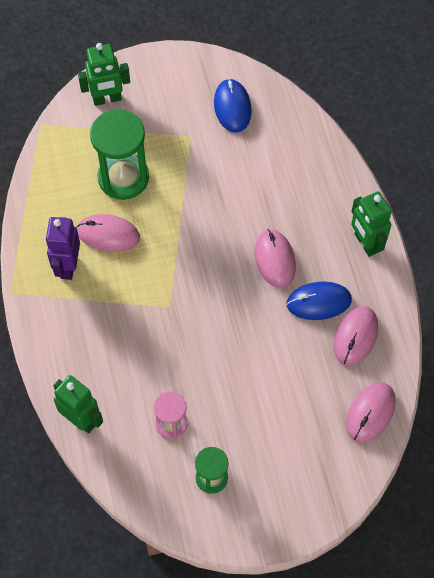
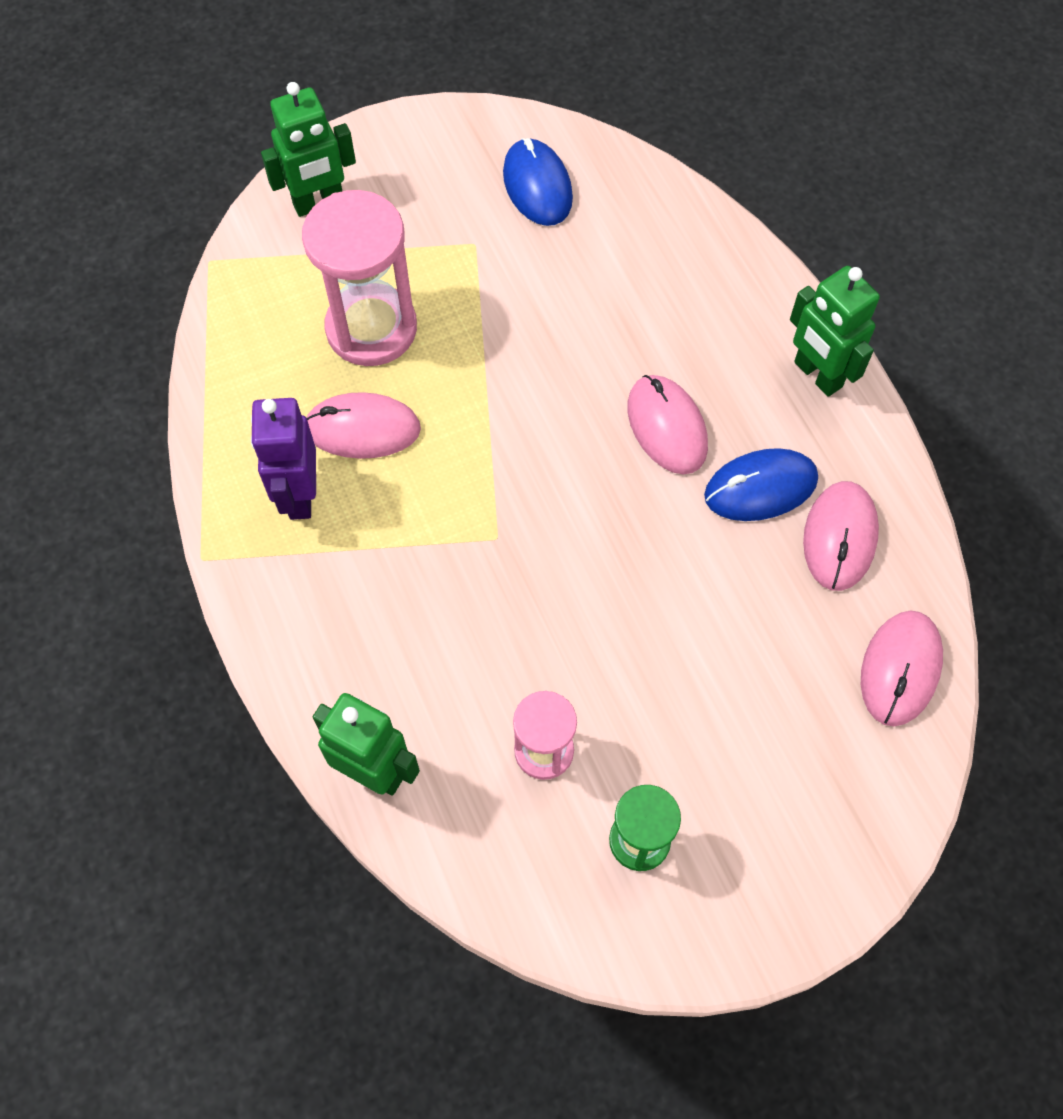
camera: 10 degrees left, 0 degrees up
green hourglass [90,109,149,200] -> pink hourglass [302,190,417,366]

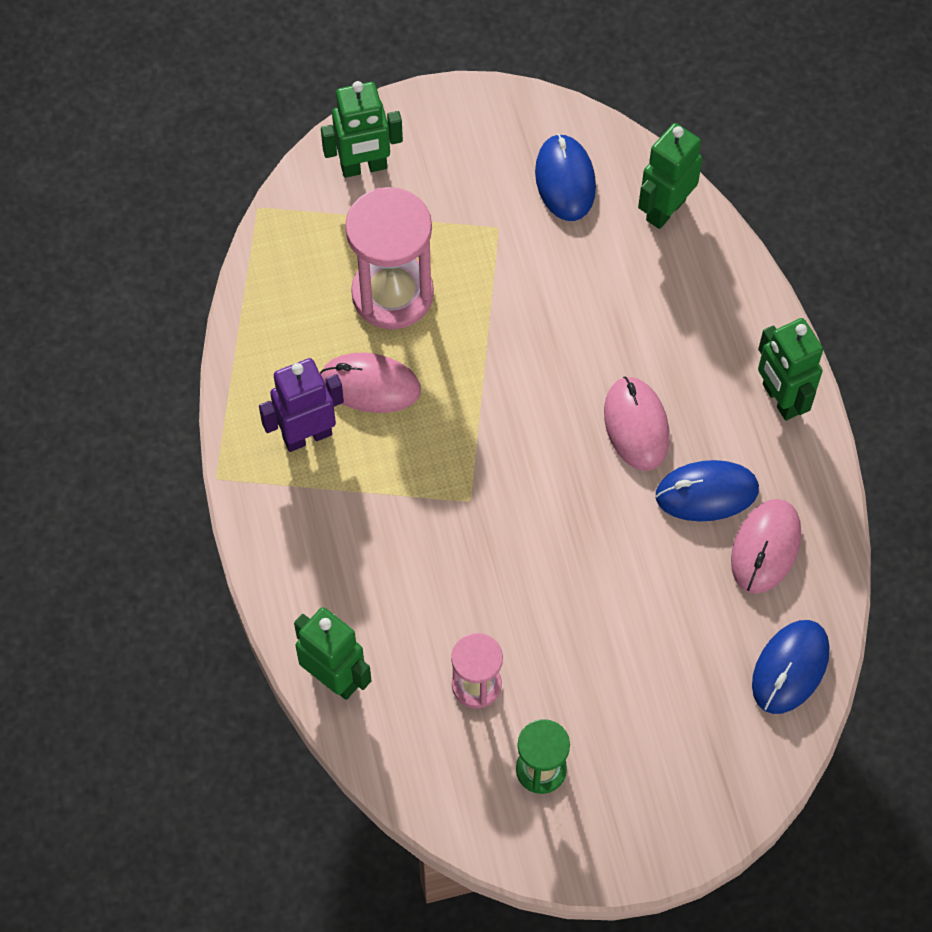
camera: 10 degrees right, 0 degrees up
purple robot [251,398,316,520] -> purple robot turned 60 degrees clockwise [259,358,344,452]
pink mouse [861,611,943,726] -> blue mouse [752,620,830,714]
none -> green robot [638,123,702,229]

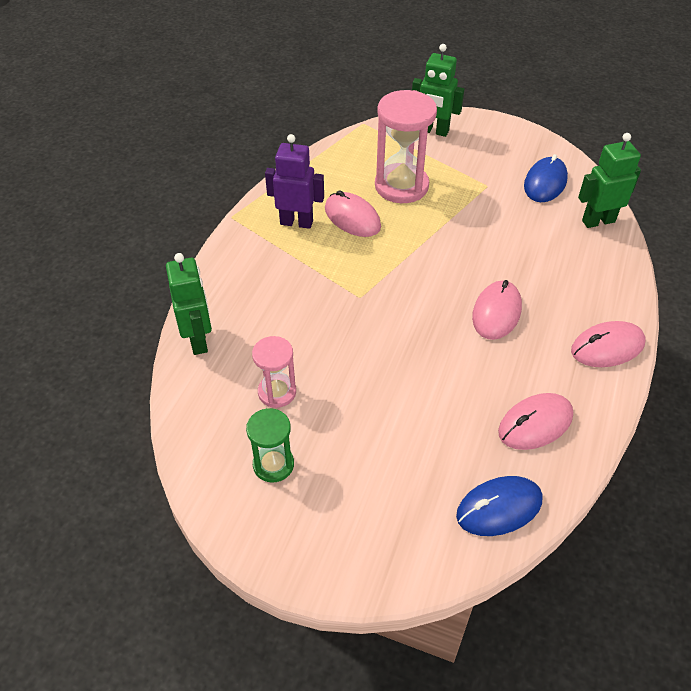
camera: 35 degrees right, 15 degrees down
blue mouse [656,460,759,522] -> none
green robot [758,318,823,421] -> pink mouse [571,321,645,367]

